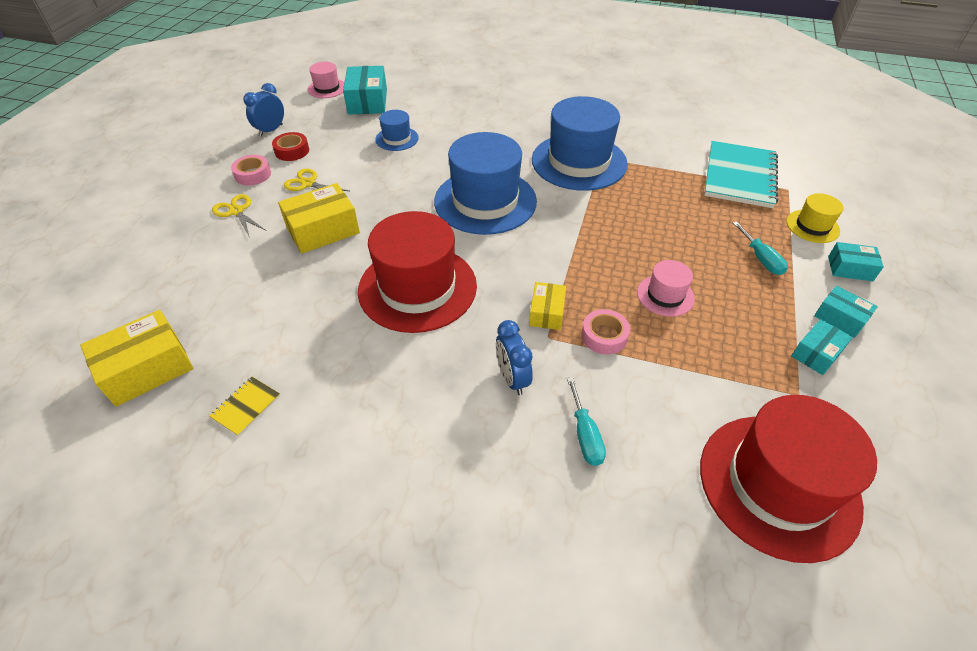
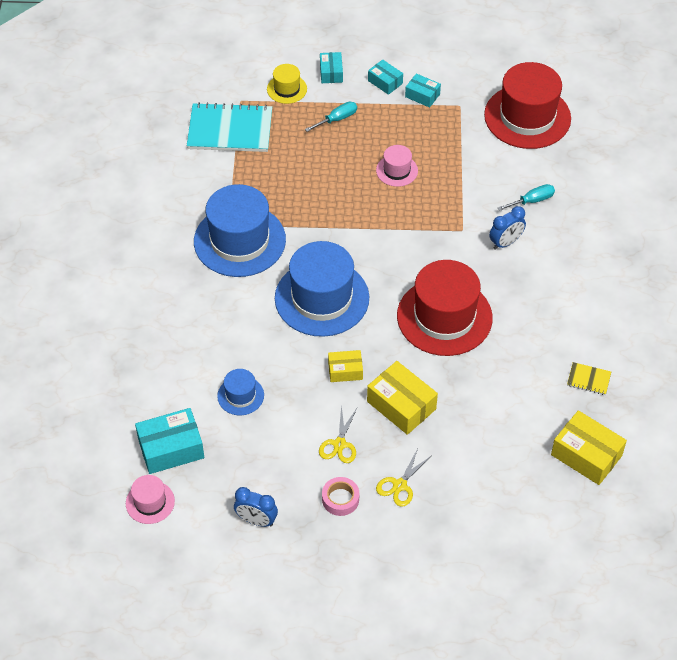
camera: 105 degrees left, 5 degrees up
red tape [272,132,309,161] -> none
yellow box [529,282,566,330] -> yellow box moved to [328,350,363,382]
pink tape [581,309,630,355] -> none
turquoise box [814,286,878,338] -> turquoise box turned 75 degrees counterclockwise [368,60,403,95]

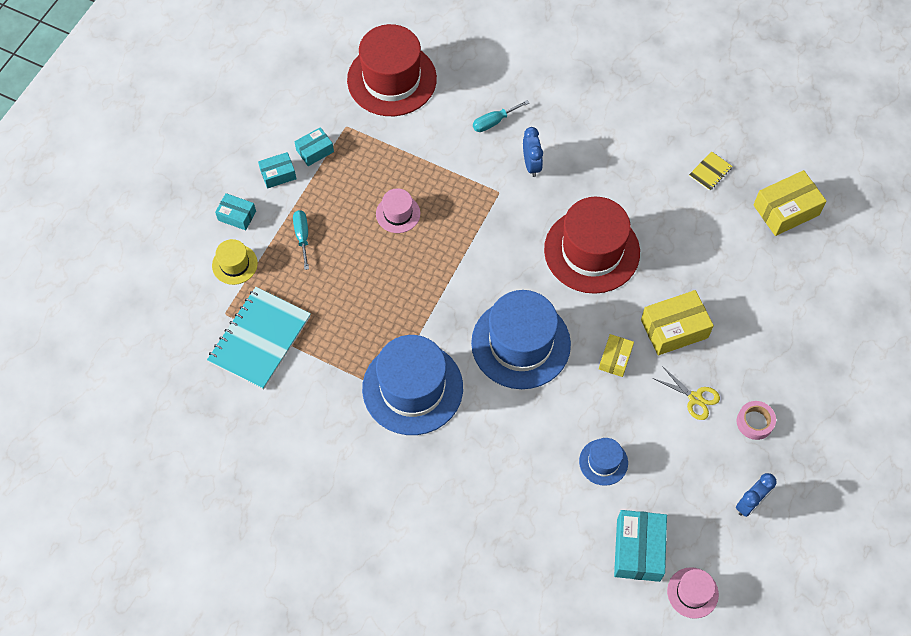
camera: 65 degrees left, 10 degrees up
yellow scissors [376,449,431,507] -> none
turquoise screwdriver [498,184,555,211] -> turquoise screwdriver turned 120 degrees counterclockwise [473,100,529,132]

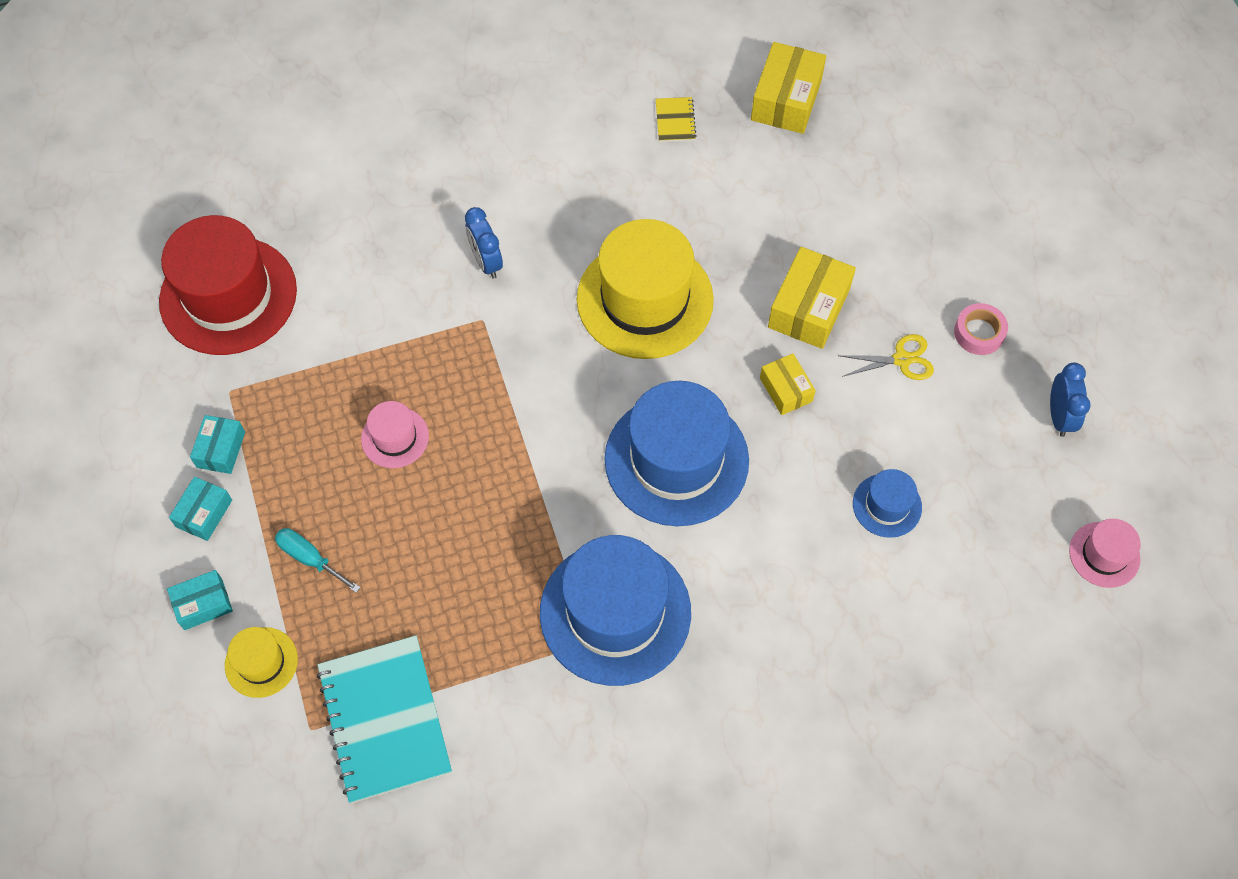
camera: 45 degrees left, 0 degrees up
turquoise screwdriver [473,100,529,132] -> none
blue clock [523,127,543,177] -> blue clock turned 150 degrees counterclockwise [465,207,503,279]
red hat [544,197,640,294] -> yellow hat [577,219,714,359]
turquoise box [614,510,667,582] -> none

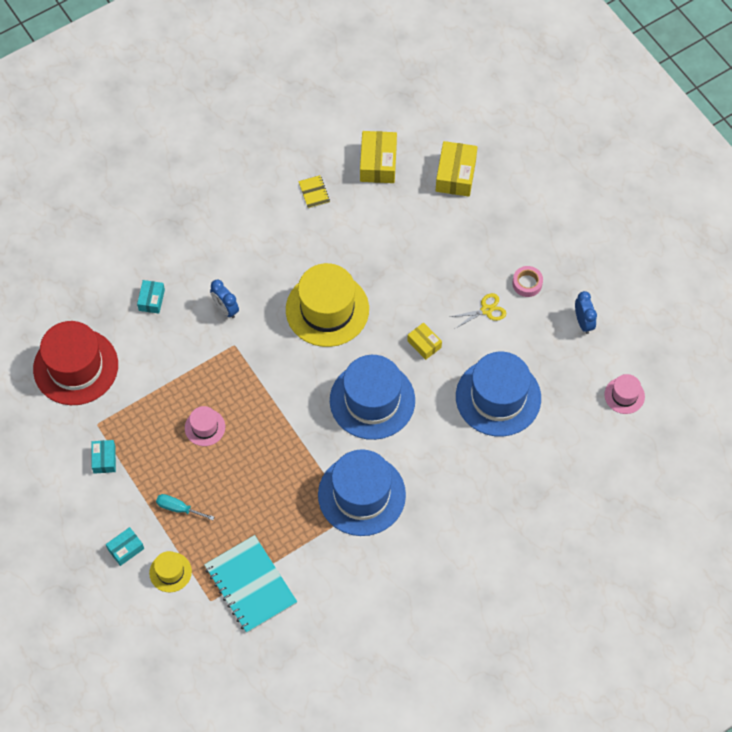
camera: 15 degrees left, 0 degrees up
turquoise box [169,477,232,541] -> turquoise box moved to [137,280,165,314]
yellow box [768,247,856,349] -> yellow box moved to [436,141,477,197]
blue hat [853,469,922,538] -> blue hat [456,352,541,437], size x2.12

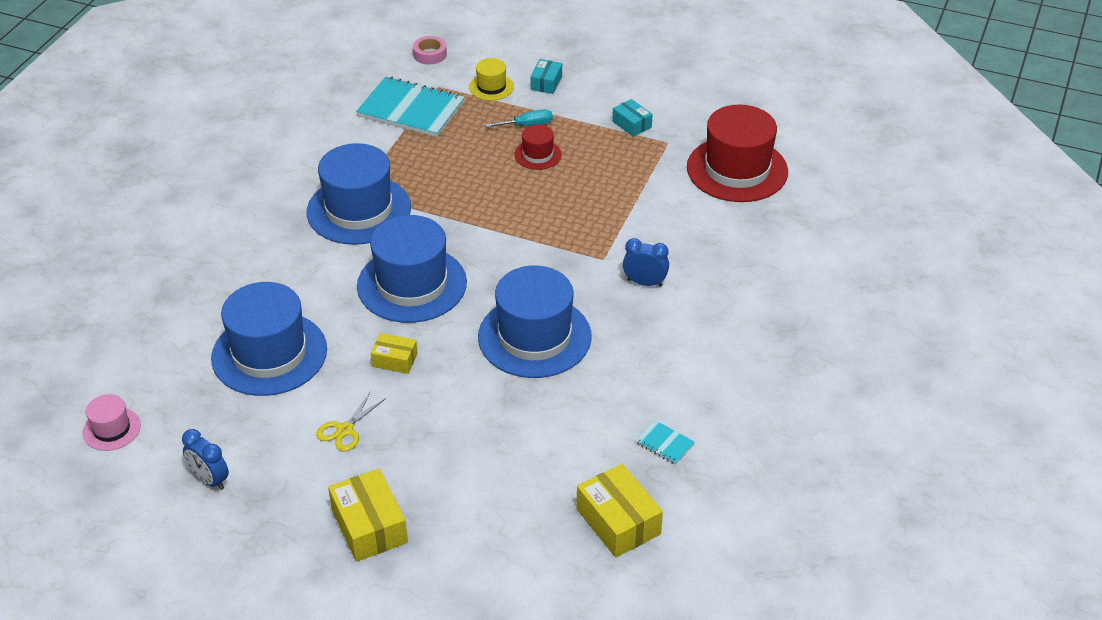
camera: 145 degrees right, 20 degrees down
turquoise box [137,280,165,314] -> none
pink hat [185,406,225,446] -> none
yellow hat [286,263,369,347] -> blue hat [478,266,592,378]
yellow notebook [298,175,330,209] -> turquoise notebook [635,420,695,465]
yellow box [436,141,477,197] -> yellow box moved to [328,469,408,562]
pink tape [512,266,543,297] -> pink tape moved to [413,36,447,65]
none -> red hat [514,125,562,170]

